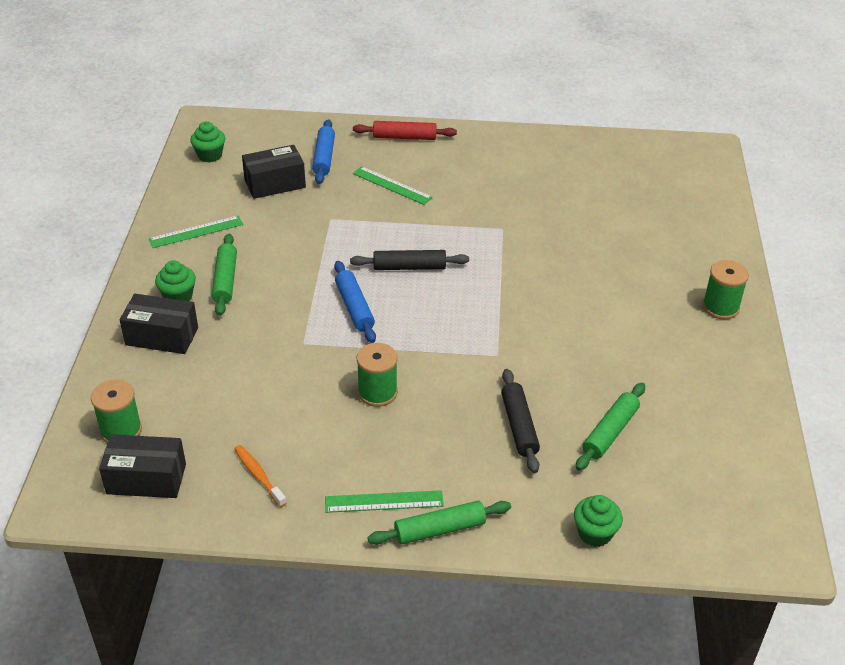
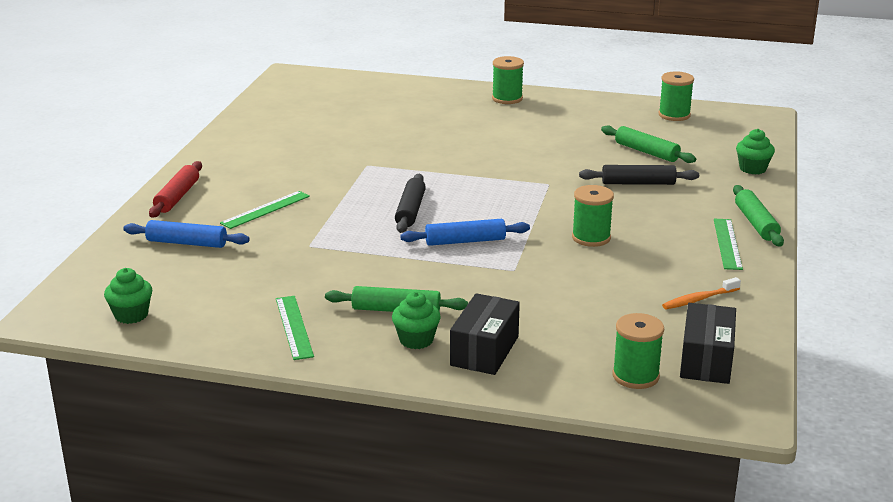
camera: 80 degrees left, 15 degrees down
black box [242,145,306,199] -> none
none -> green spool [659,71,694,121]

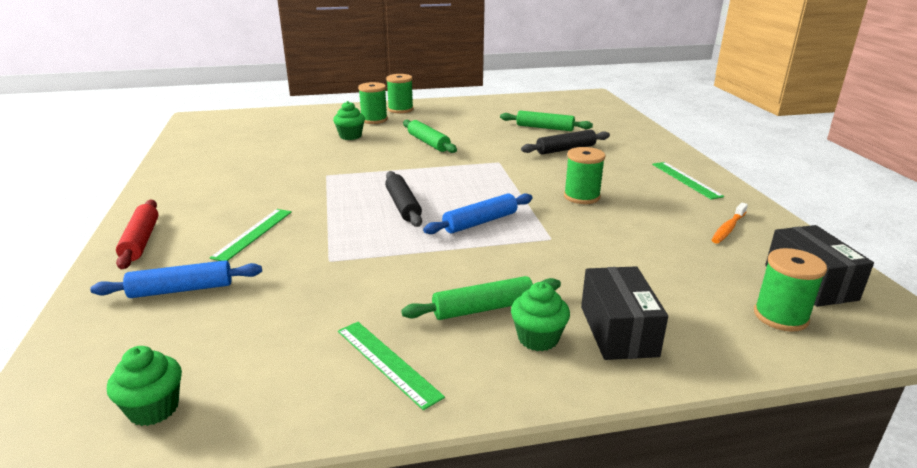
camera: 25 degrees left, 0 degrees up
green spool [659,71,694,121] -> green spool moved to [358,82,388,124]
green rolling pin [733,185,784,246] -> green rolling pin moved to [403,120,457,153]
green cupcake [736,129,775,175] -> green cupcake moved to [333,101,365,140]

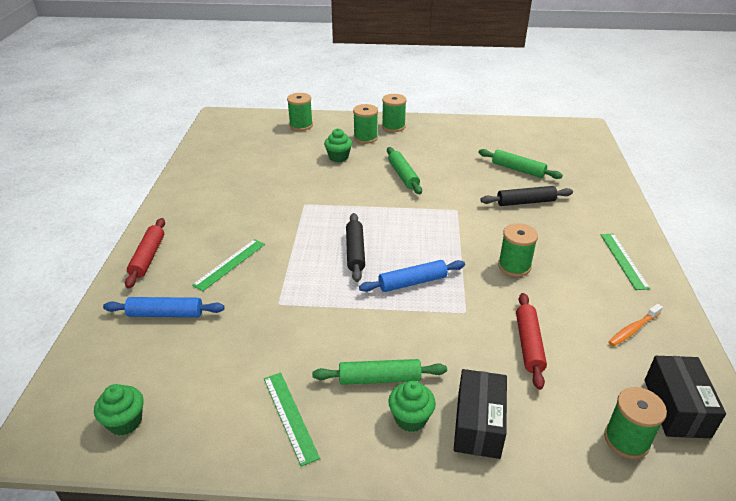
camera: 15 degrees right, 10 degrees up
none -> green spool [287,93,313,131]
none -> red rolling pin [516,293,547,390]

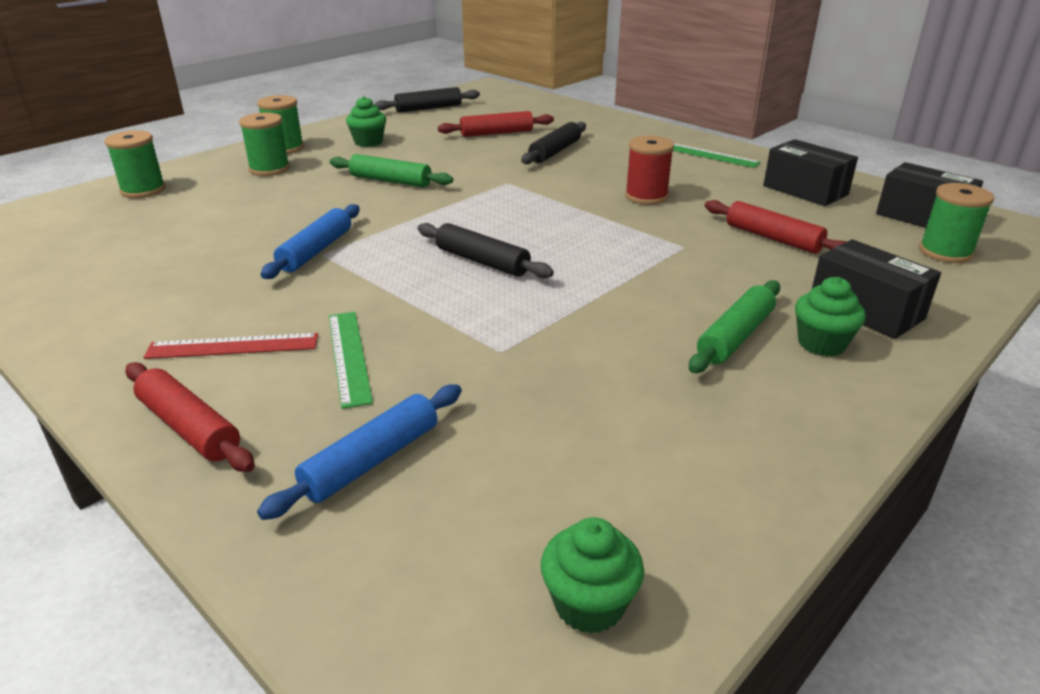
camera: 50 degrees left, 5 degrees down
green ruler [264,372,320,467] -> none
green cupcake [324,129,352,162] -> green cupcake moved to [346,96,386,147]
blue rolling pin [359,260,465,292] -> blue rolling pin moved to [261,204,360,279]
green rolling pin [478,149,563,179] -> red rolling pin [438,111,554,137]
green spool [498,223,538,277] -> red spool [625,136,674,205]
orange toothbrush [608,304,663,346] -> black box [763,139,858,206]
none -> red ruler [143,333,318,359]
none -> black rolling pin [374,87,480,113]

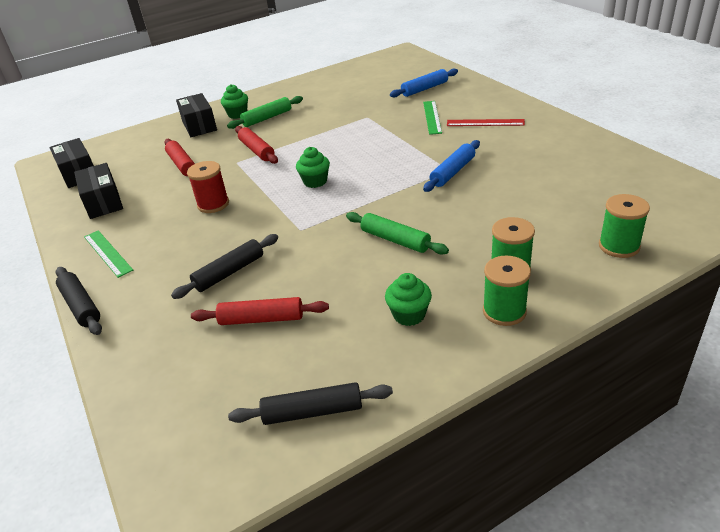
camera: 160 degrees left, 5 degrees up
red rolling pin [125,362,255,472] -> red rolling pin moved to [235,126,278,164]
black rolling pin [417,223,554,278] -> black rolling pin moved to [56,267,102,335]
green cupcake [541,517,644,634] -> green cupcake moved to [296,147,330,188]
green spool [919,183,994,263] -> none

